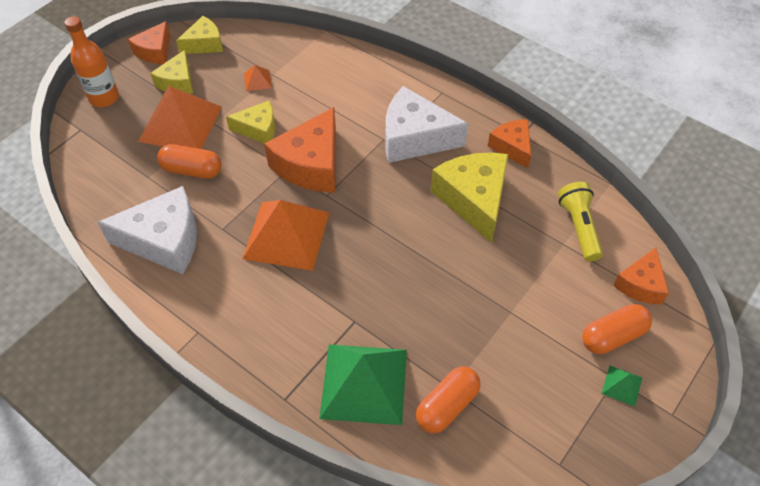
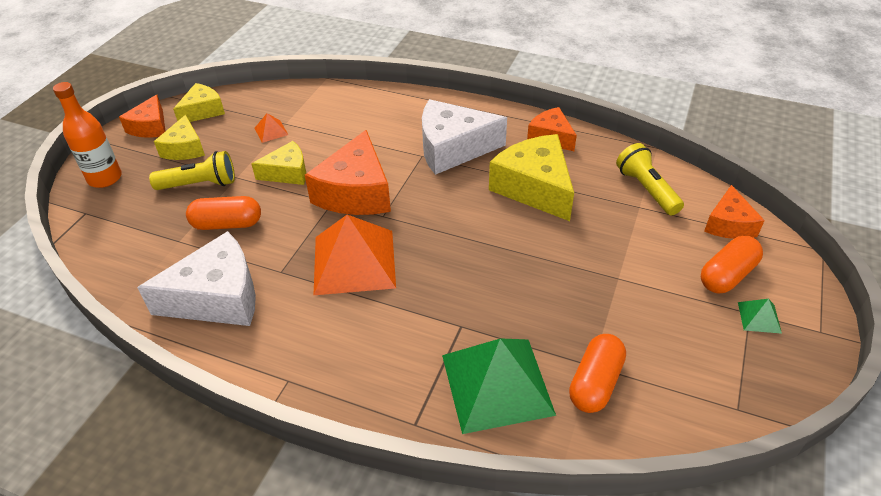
camera: 15 degrees left, 10 degrees down
orange pyramid [138,86,222,149] -> yellow flashlight [149,151,235,190]

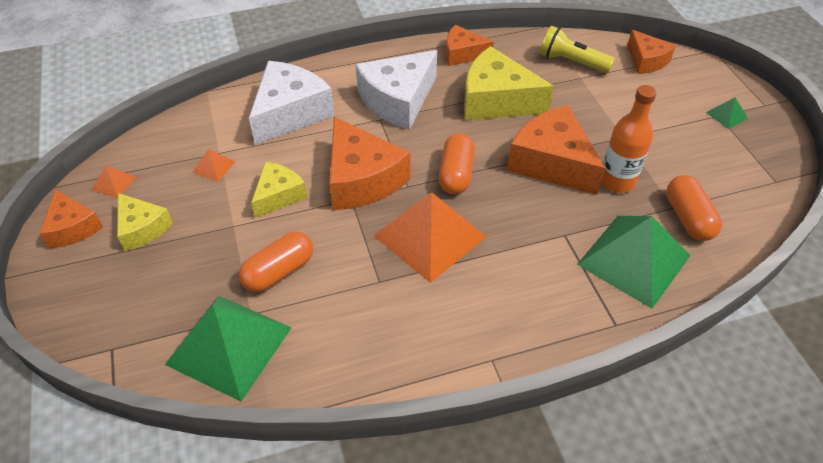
camera: 40 degrees left, 5 degrees up
orange bottle [53,82,122,188] -> orange bottle moved to [601,85,657,193]
white cheese [137,231,256,326] -> white cheese moved to [249,61,334,145]
yellow flashlight [149,151,235,190] -> none
yellow cheese [173,83,225,122] -> orange pyramid [92,166,136,198]
orange capsule [701,236,763,294] -> orange capsule moved to [439,133,475,194]
none -> green pyramid [165,296,292,401]
none -> orange cheese [507,105,605,195]

